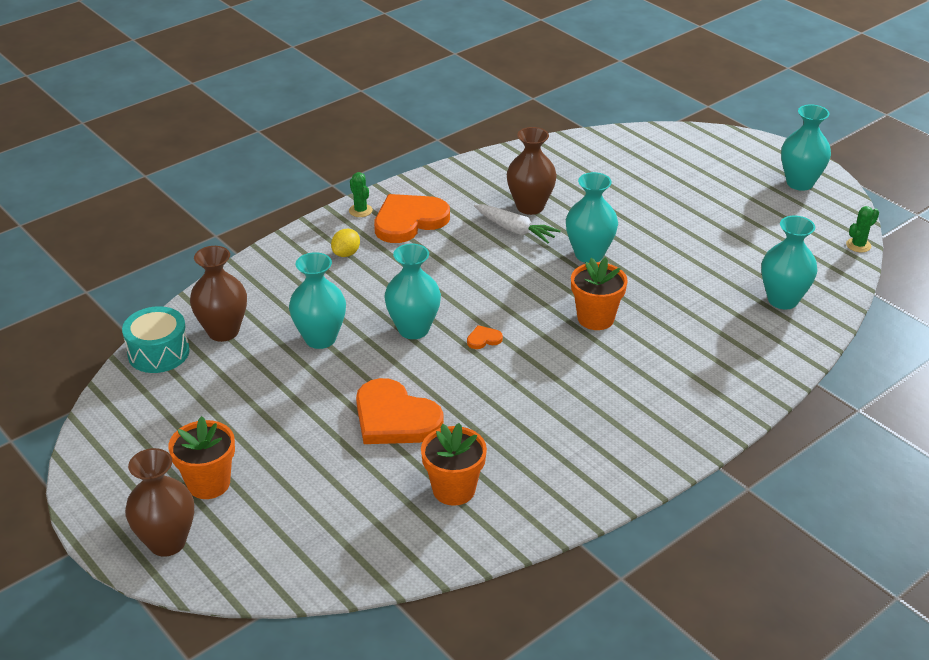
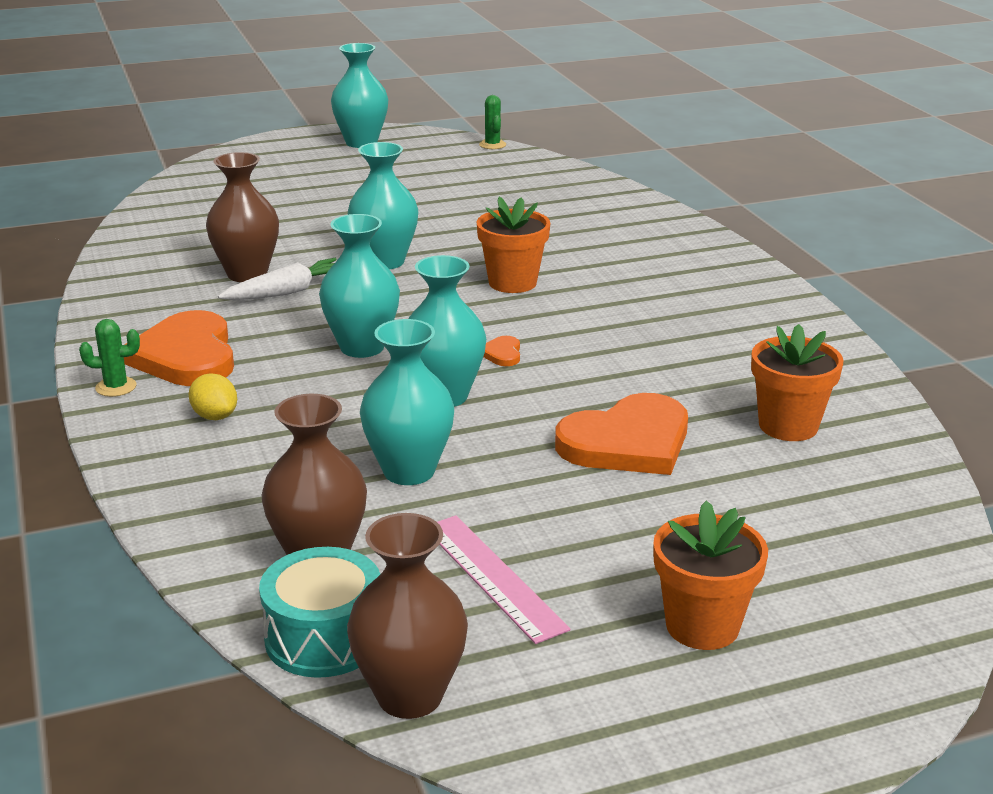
camera: 70 degrees left, 10 degrees down
brown vase [125,448,194,557] -> brown vase moved to [347,513,468,719]
turquoise vase [761,216,818,309] -> turquoise vase moved to [319,214,400,358]
none -> pink ruler [437,515,571,644]

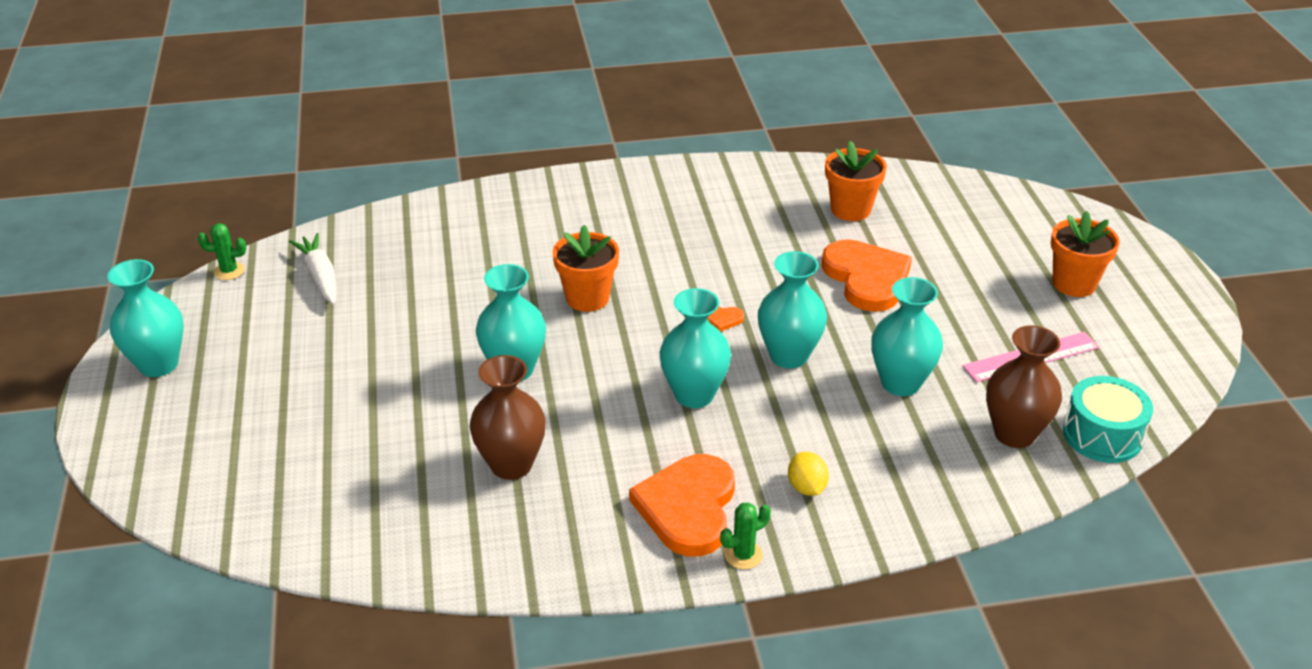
camera: 80 degrees left, 10 degrees up
green cactus [79,319,140,397] -> green cactus turned 60 degrees clockwise [720,502,771,569]
orange heart [124,310,234,386] -> orange heart turned 105 degrees clockwise [629,454,735,557]
yellow lemon [189,373,237,420] -> yellow lemon turned 75 degrees counterclockwise [788,452,829,496]
white carrot [218,258,337,300] -> white carrot moved to [289,233,336,305]
brown vase [347,513,468,719] -> none

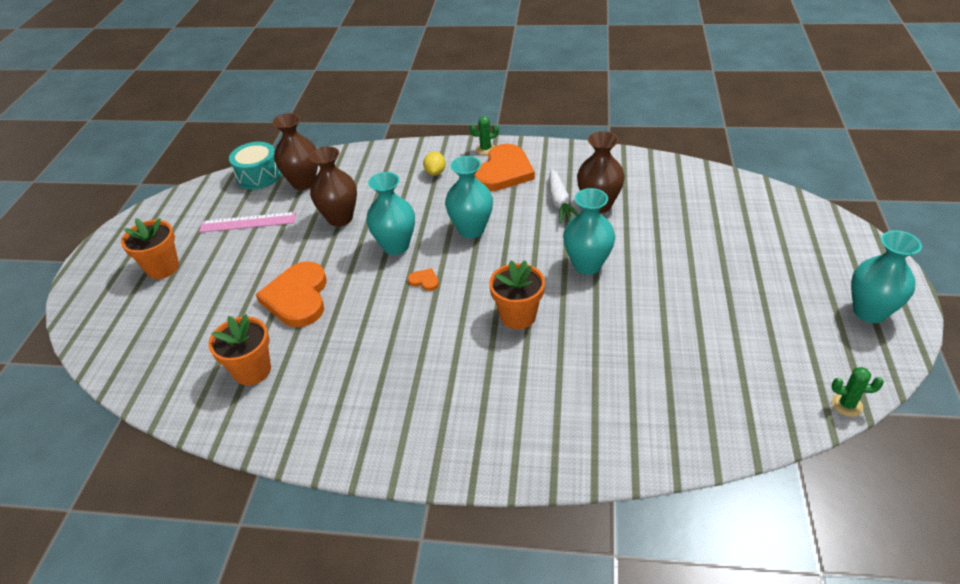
camera: 160 degrees left, 5 degrees up
white carrot [289,233,336,305] -> white carrot moved to [549,169,578,223]
turquoise vase [871,277,943,396] -> brown vase [309,146,357,227]

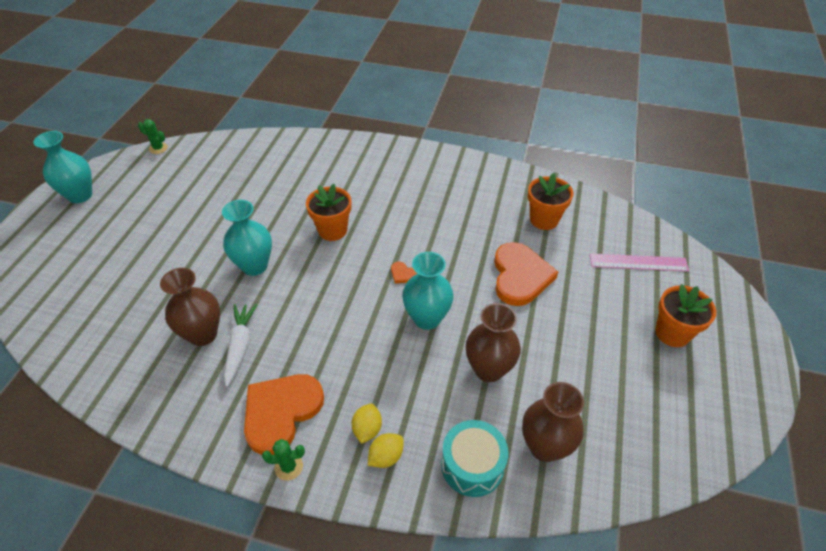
camera: 175 degrees left, 5 degrees up
pink ruler [199,212,296,233] -> pink ruler moved to [590,253,689,272]
turquoise drum [229,142,281,190] -> turquoise drum moved to [441,420,509,497]
turquoise vase [445,156,493,238] -> none
none -> yellow lemon [368,433,404,468]

